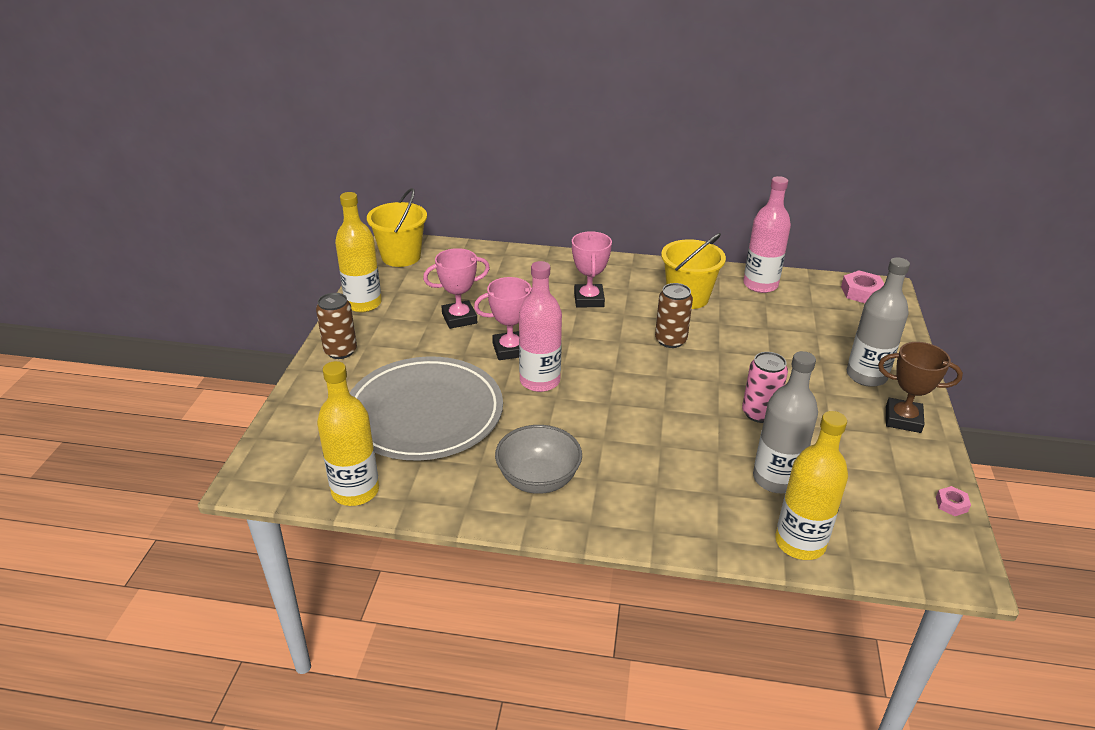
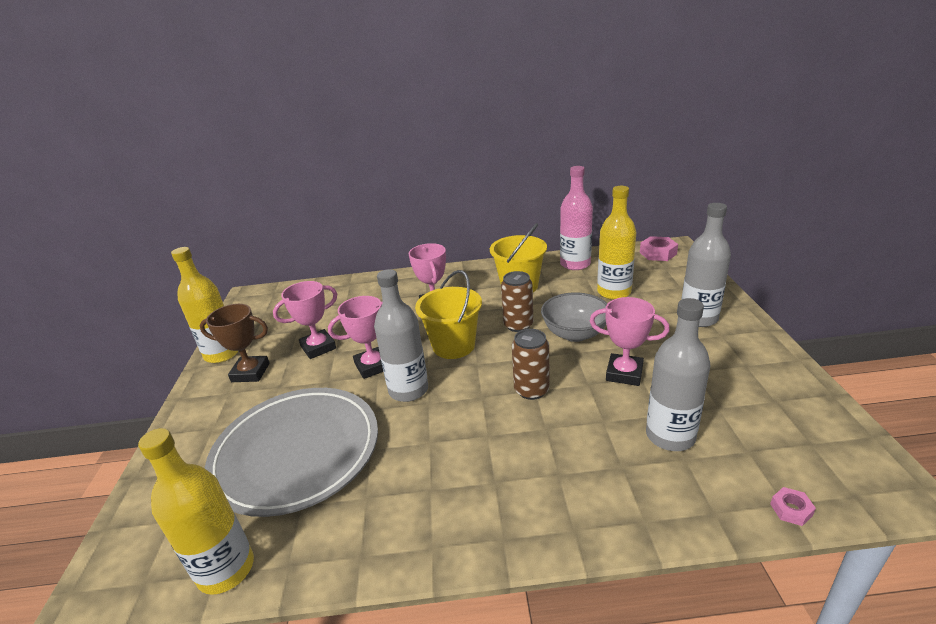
camera: 10 degrees left, 5 degrees down
brown can [316,293,357,359] -> brown can moved to [512,329,550,400]
yellow bucket [367,188,427,267] -> yellow bucket moved to [415,270,482,359]
grey bowl [495,425,582,494] -> grey bowl moved to [541,293,607,342]
pink bottle [519,261,562,392] -> grey bottle [374,269,428,402]
pink can [742,352,788,423] -> pink trophy [590,297,670,386]
yellow bottle [775,411,848,560] -> yellow bottle moved to [597,186,636,300]
brown trophy [878,342,963,433] -> brown trophy moved to [200,304,270,382]
pink nut [936,486,971,516] -> pink nut moved to [770,487,816,526]

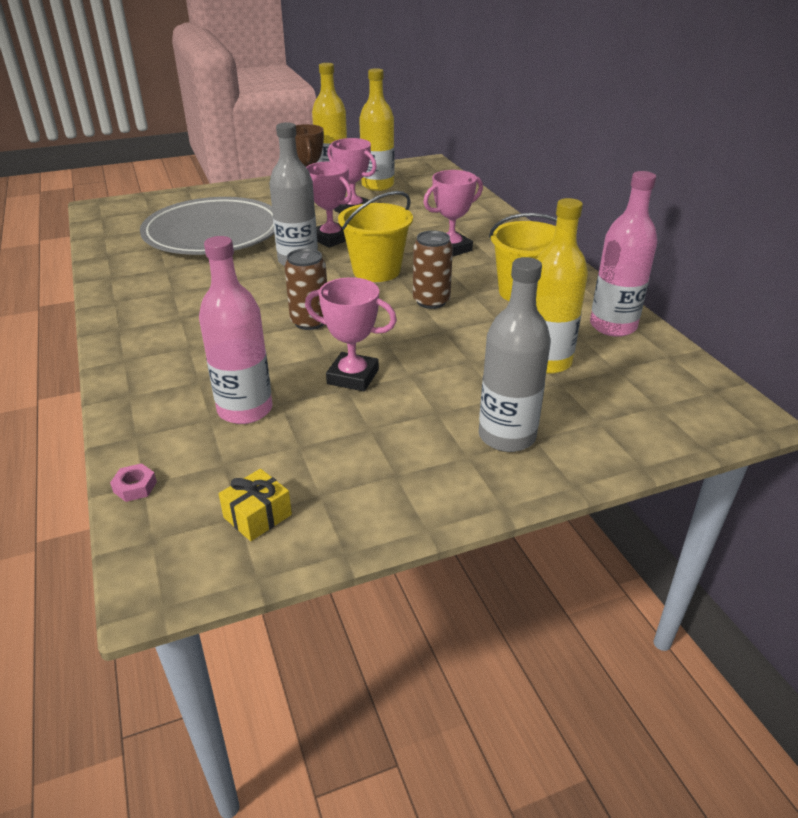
camera: 70 degrees right, 5 degrees up
yellow bottle [138,428,254,595] -> yellow bottle moved to [359,68,394,191]
grey bowl [541,293,607,342] -> none
pink trophy [590,297,670,386] -> pink trophy turned 75 degrees counterclockwise [305,277,397,392]
pink nut [640,236,678,261] -> none
grey bottle [646,298,711,451] -> pink bottle [199,236,273,424]
none -> yellow gift [219,469,292,541]

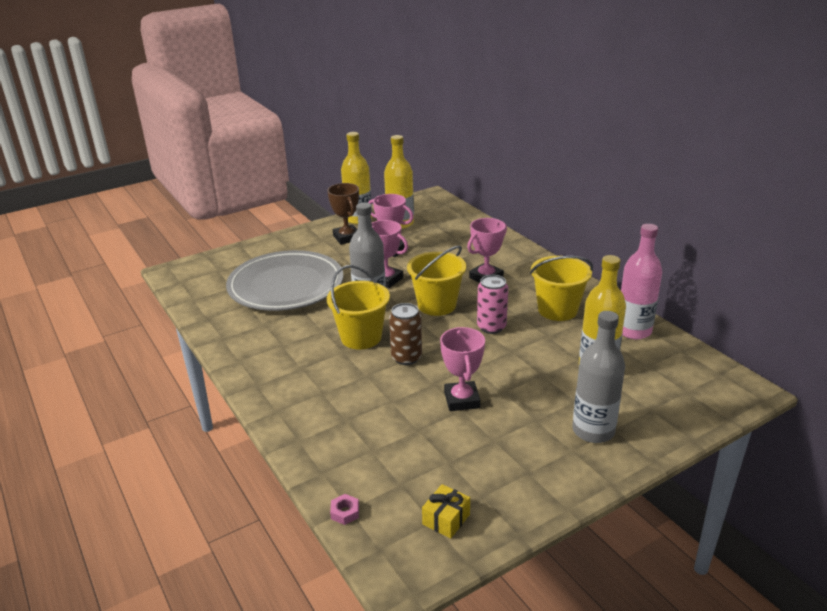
camera: 10 degrees left, 5 degrees down
pink bottle [199,236,273,424] -> none
pink trophy [305,277,397,392] -> pink trophy turned 75 degrees clockwise [440,327,485,411]
brown can [413,230,453,309] -> pink can [477,275,508,334]
none -> yellow bucket [327,265,390,349]

